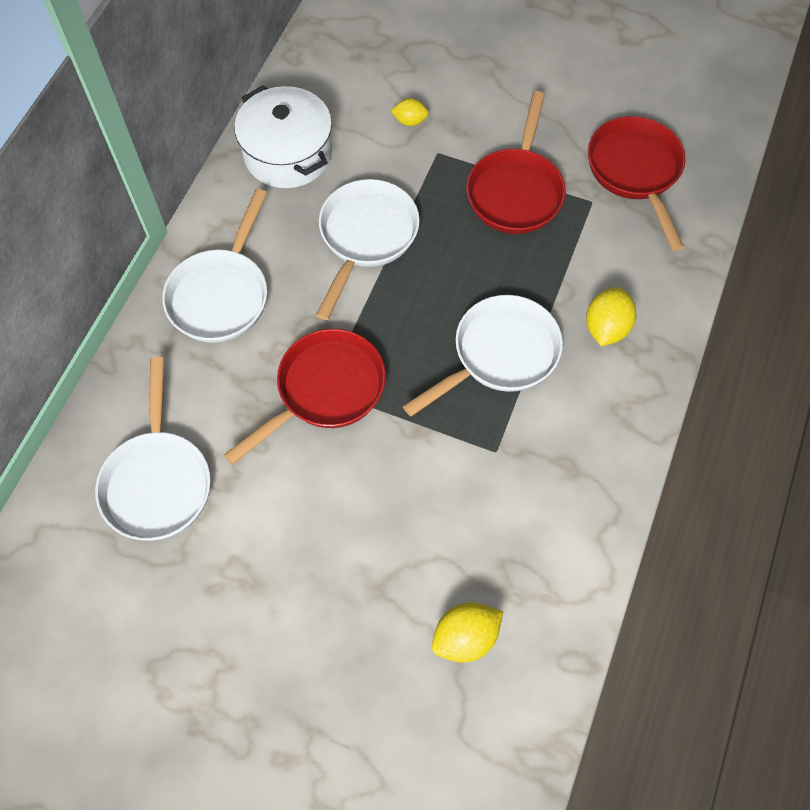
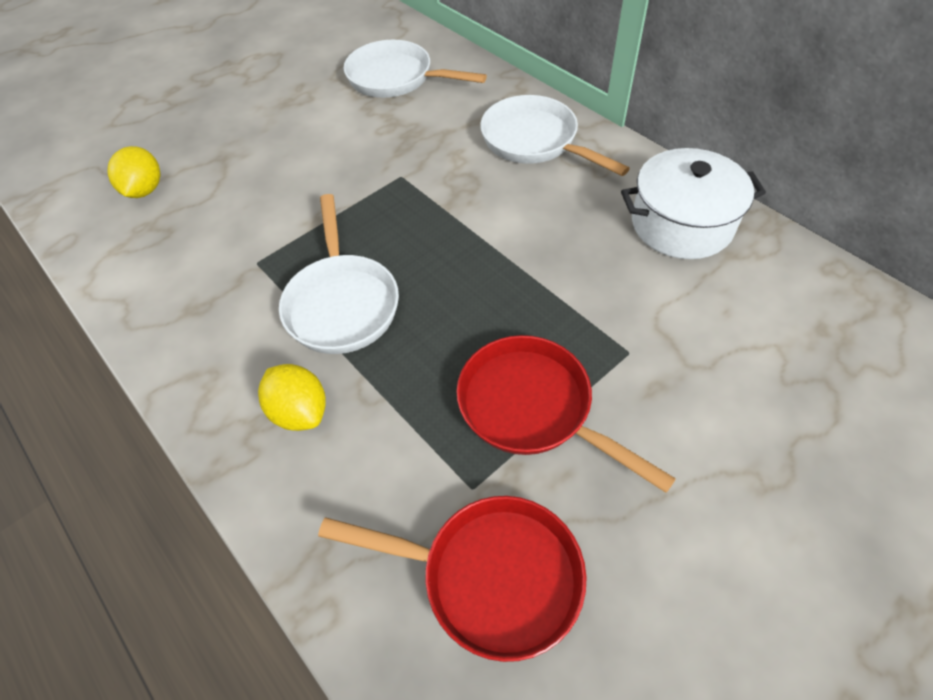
camera: 120 degrees right, 10 degrees down
red pan [224,329,386,465] -> none
white pan [316,179,420,320] -> none
yellow lemon [391,98,429,126] -> none

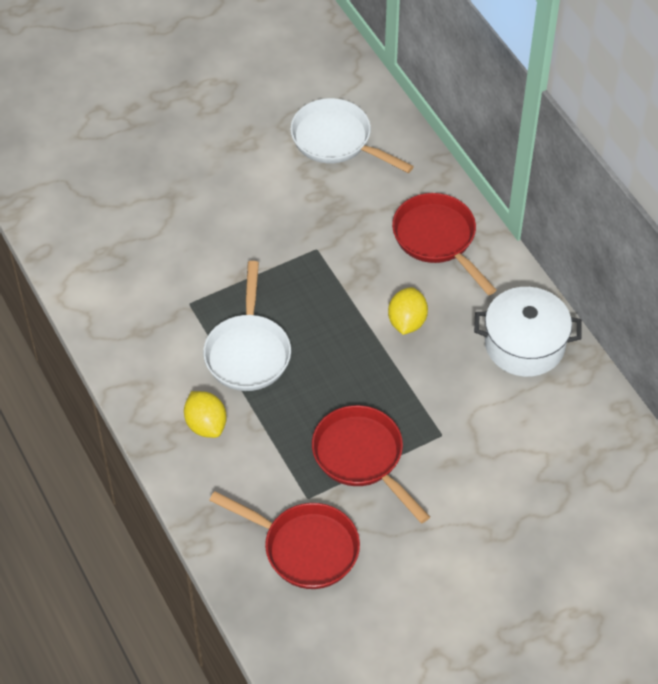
camera: 10 degrees right, 0 degrees up
yellow lemon [107,146,160,198] -> yellow lemon moved to [388,287,428,335]
white pan [480,95,630,176] -> red pan [392,193,496,295]

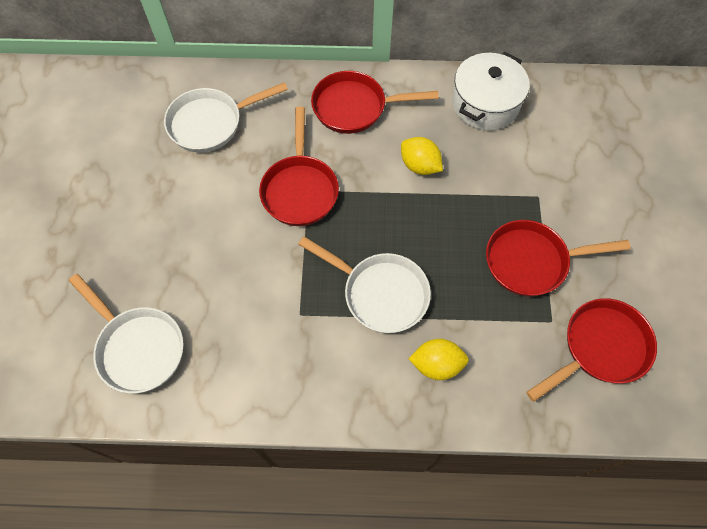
camera: 60 degrees left, 10 degrees up
none -> white pan [69,274,184,394]
none -> red pan [259,107,339,226]

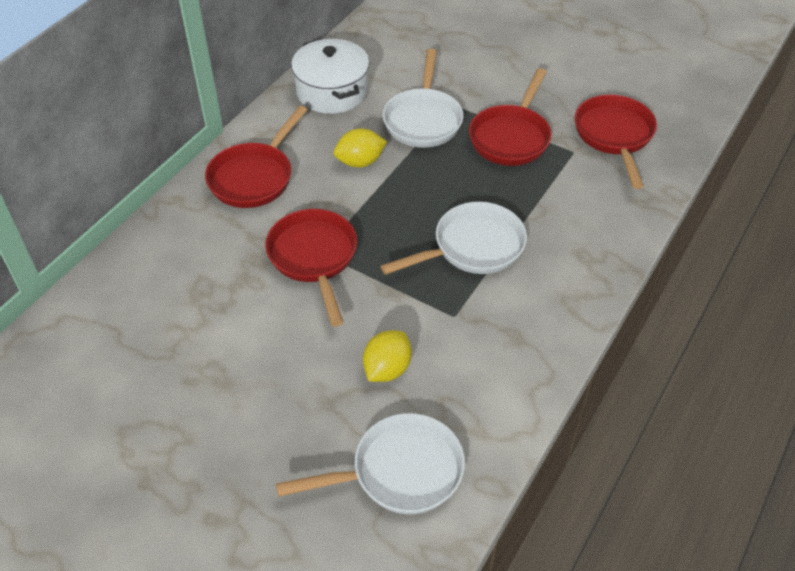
camera: 60 degrees left, 15 degrees down
white pan [164,82,288,153] -> white pan moved to [383,49,463,148]
red pan [259,107,339,226] -> red pan turned 135 degrees counterclockwise [265,209,357,326]
yellow lemon [409,339,469,380] -> yellow lemon moved to [363,330,412,382]

